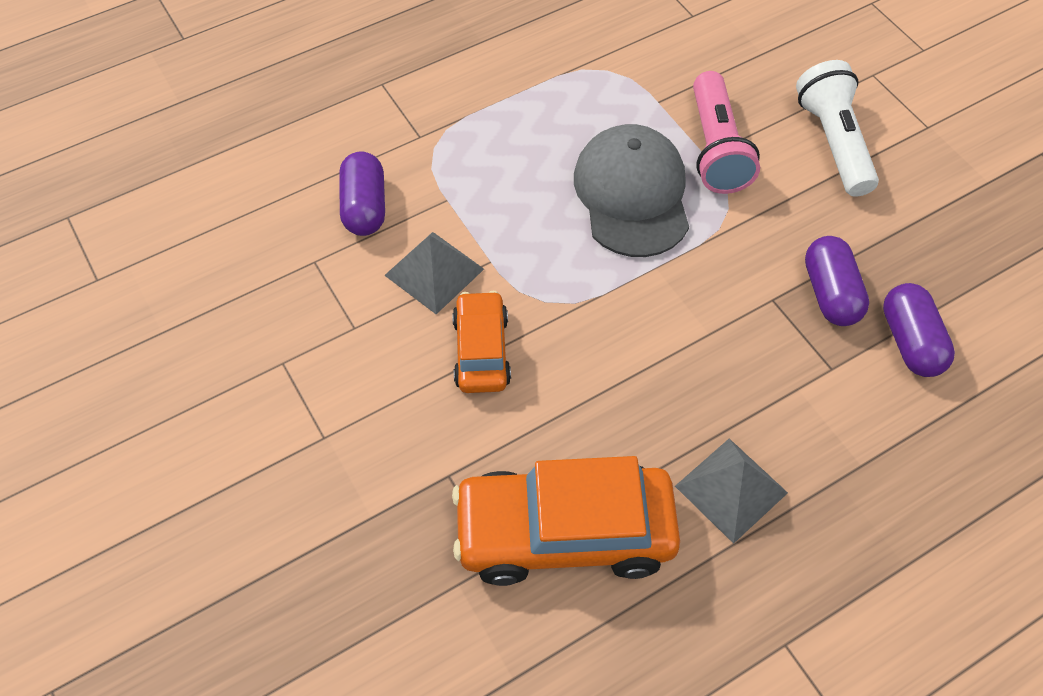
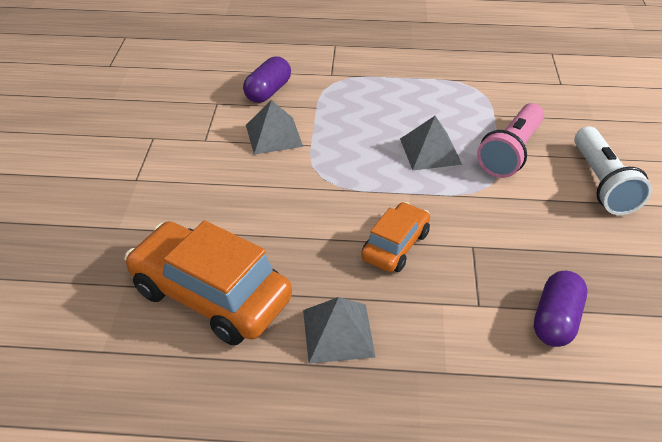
camera: 35 degrees right, 15 degrees down
orange car [452,291,511,393] -> orange car moved to [361,202,430,272]
grey cap [574,124,689,257] -> grey pyramid [400,116,462,170]
white flashlight [796,60,879,197] -> white flashlight turned 150 degrees clockwise [574,127,652,215]
purple capsule [805,236,869,326] -> none

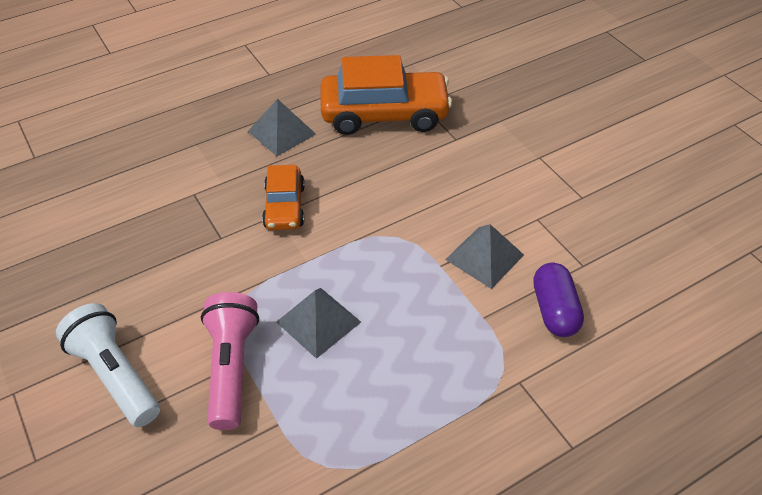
camera: 145 degrees right, 5 degrees up
purple capsule [534,271,587,347] -> none

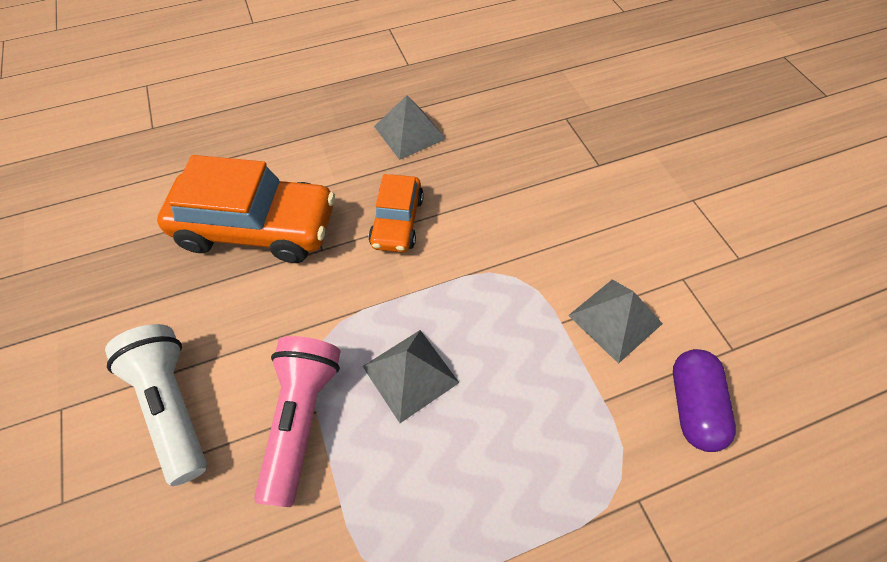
camera: 10 degrees right, 10 degrees up
orange car [321,55,452,135] -> orange car moved to [157,155,335,263]

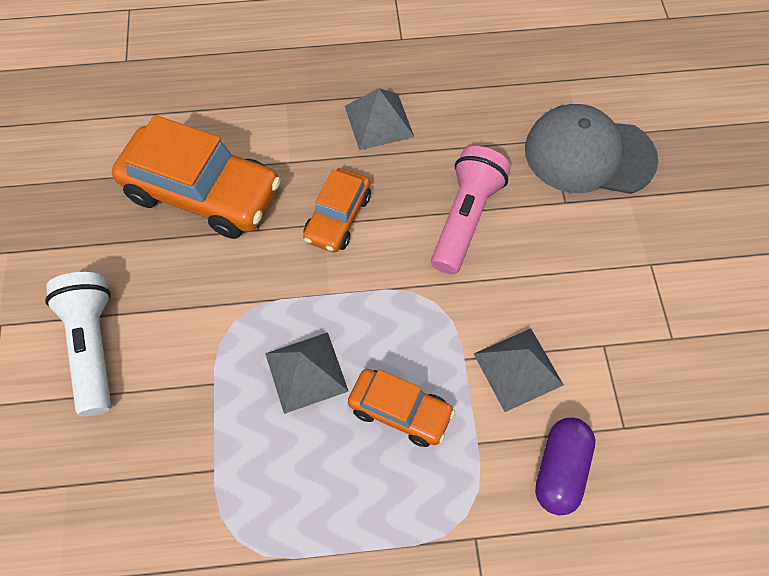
camera: 15 degrees right, 5 degrees up
pink flashlight [254,336,341,507] -> pink flashlight moved to [431,146,511,274]
none -> orange car [348,369,455,447]
none -> grey cap [525,104,658,194]

